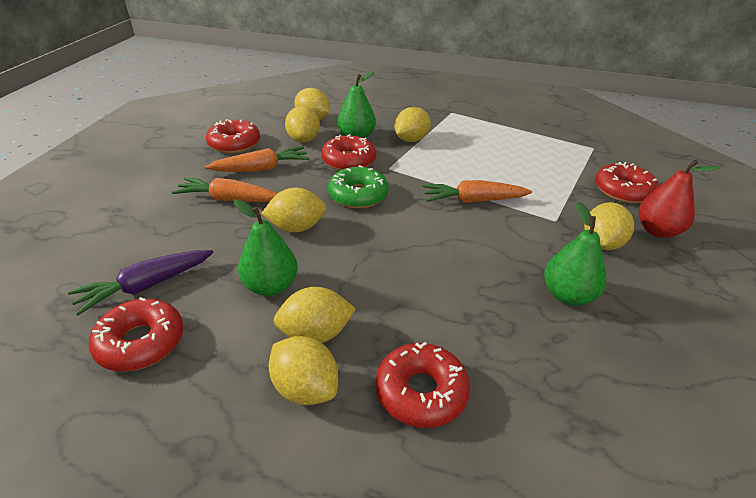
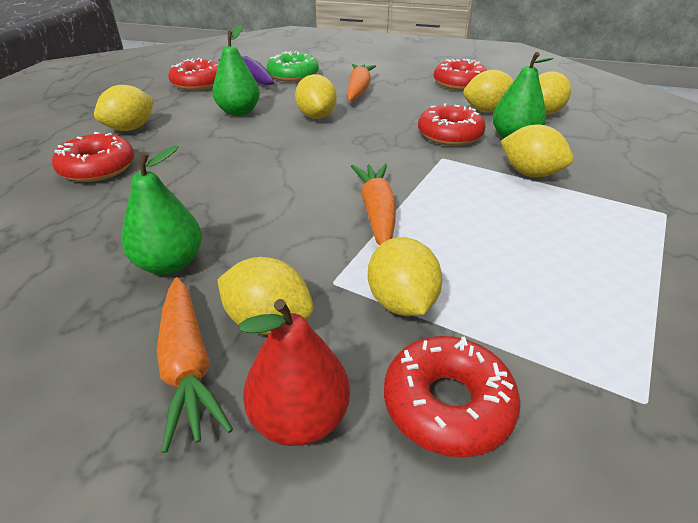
camera: 90 degrees right, 0 degrees up
orange carrot [205,146,310,172] -> orange carrot moved to [157,277,233,453]
yellow lemon [273,287,356,343] -> yellow lemon moved to [368,237,442,316]
green donut [328,165,389,209] -> green donut moved to [266,51,319,82]

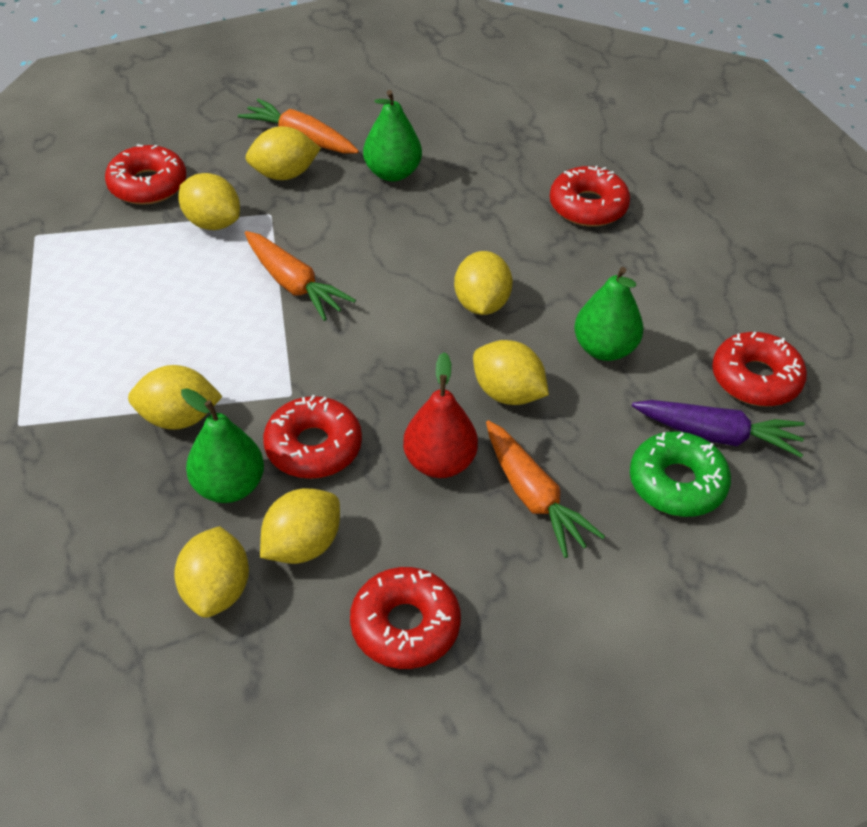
camera: 140 degrees right, 10 degrees up
yellow lemon [94,85,154,131] -> yellow lemon moved to [454,251,513,315]
red pear [239,299,350,446] -> red pear moved to [403,352,478,478]

